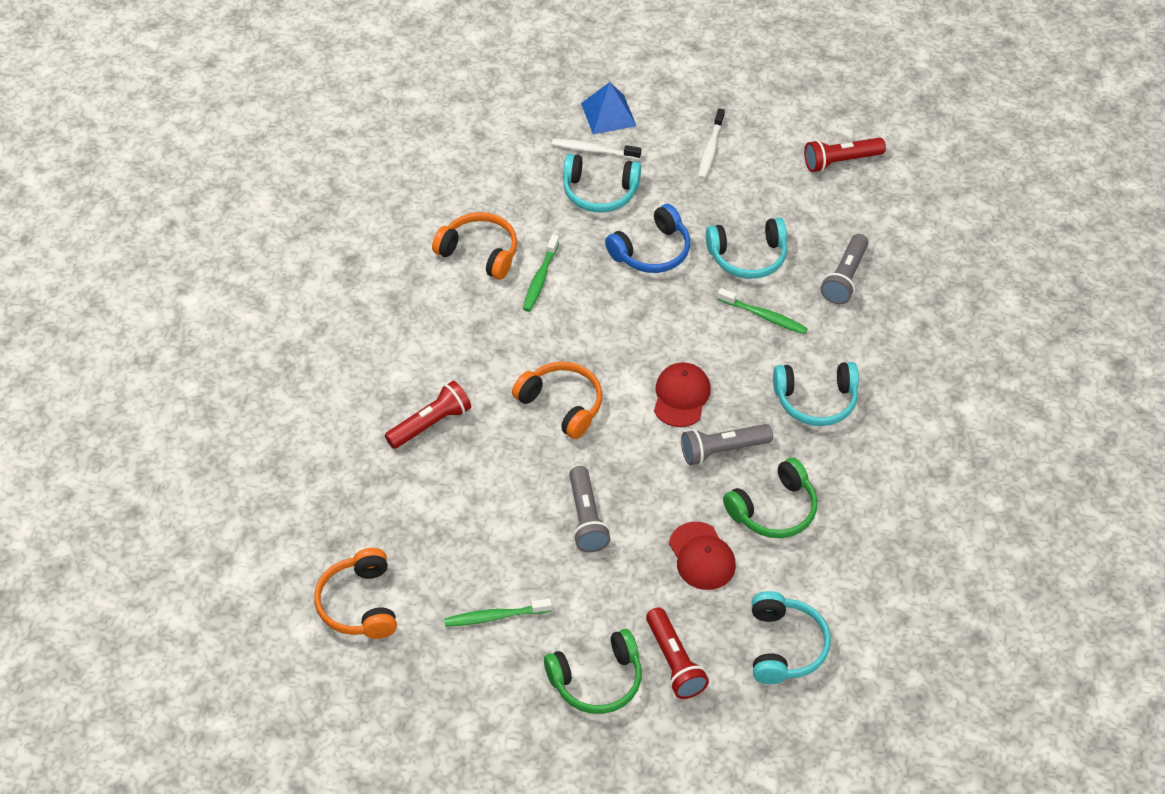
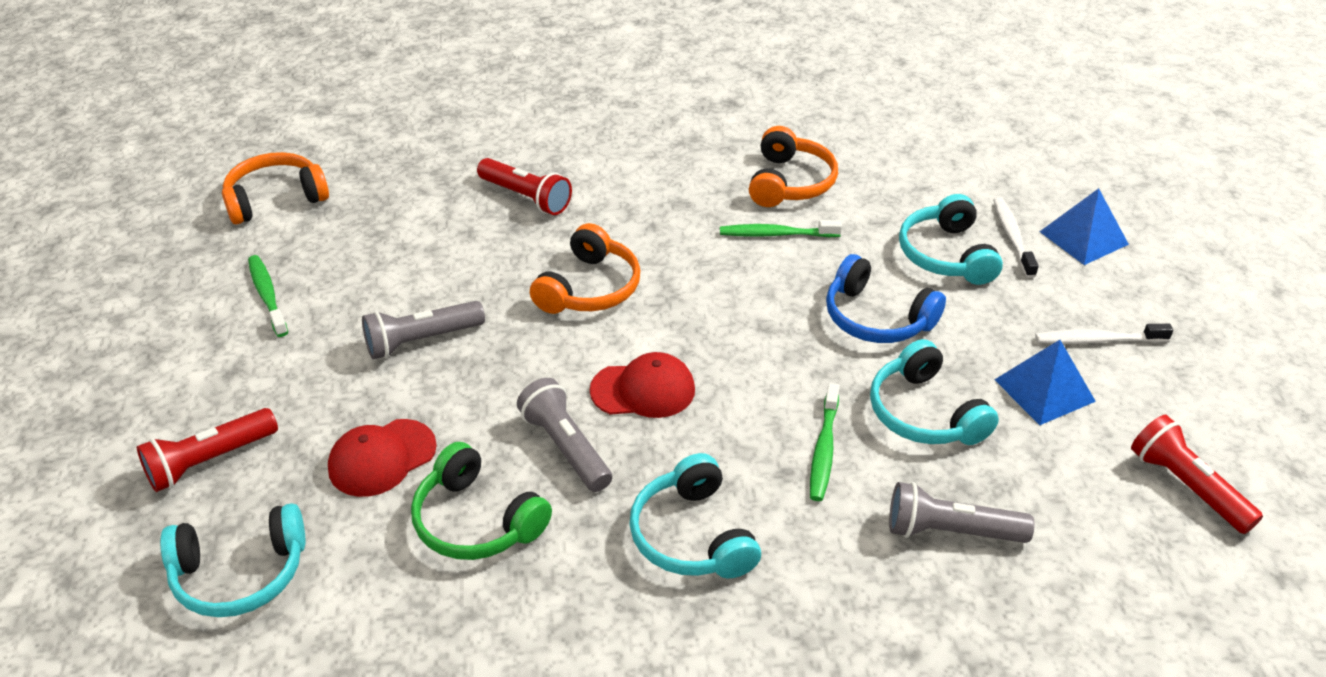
camera: 75 degrees right, 10 degrees down
green headphones [544,629,642,714] -> none
none -> blue pyramid [994,340,1096,425]

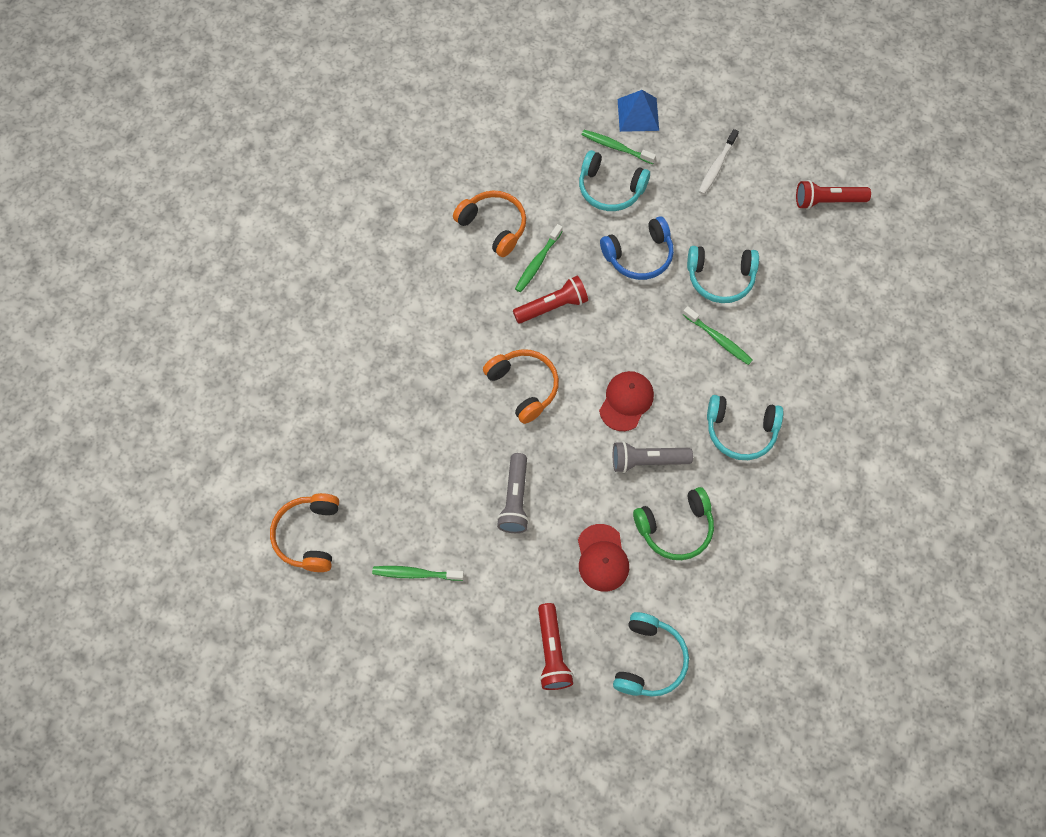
camera: 60 degrees left, 25 degrees up
red flashlight [477,158,572,215] -> red flashlight moved to [513,276,588,324]
grey flashlight [889,482,1035,543] -> none
white toothbrush [993,197,1039,278] -> green toothbrush [582,130,656,164]
blue pyramid [994,340,1096,425] -> none

